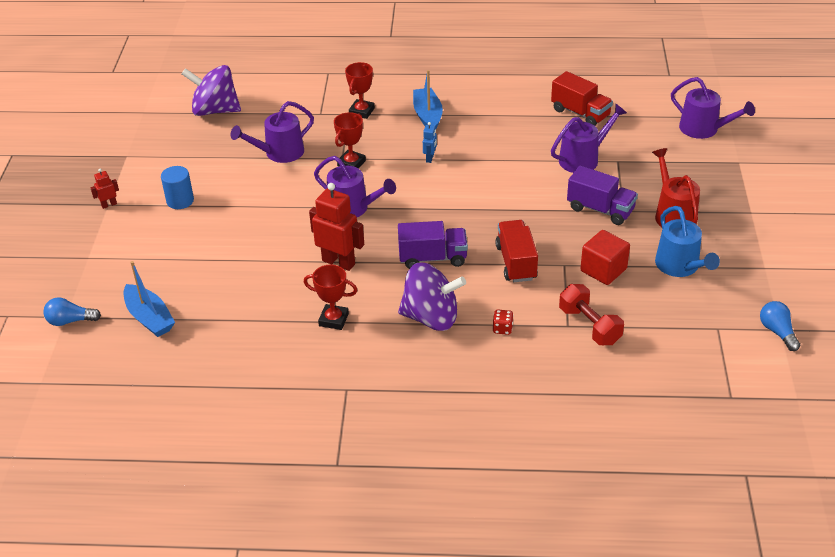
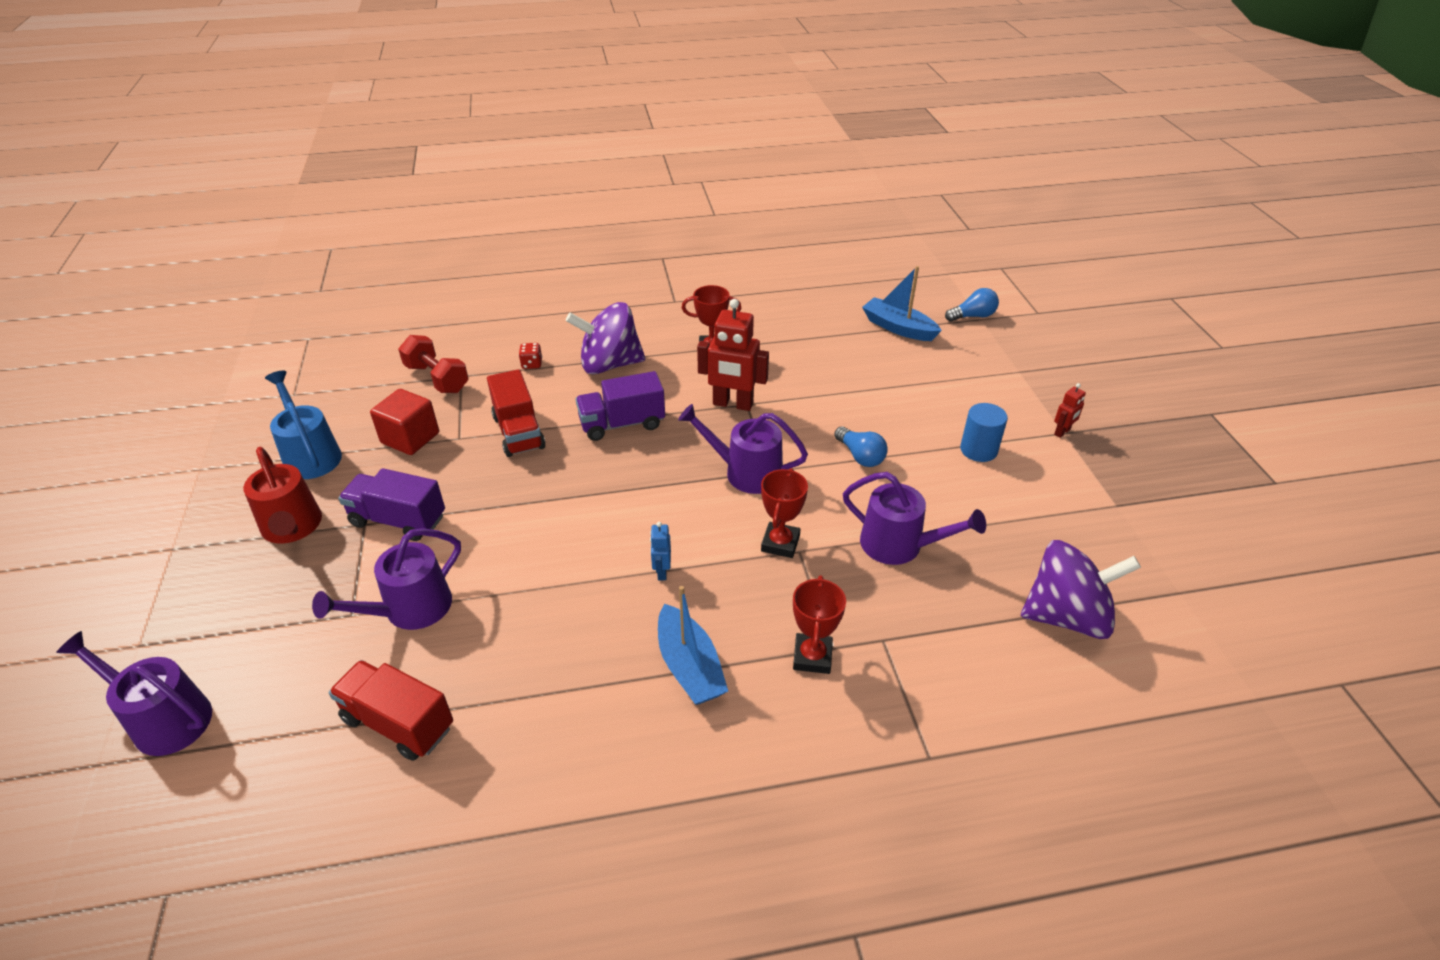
camera: 165 degrees right, 0 degrees up
purple watering can [230,101,314,163] -> purple watering can turned 75 degrees clockwise [843,472,986,565]
blue light bulb [760,301,800,351] -> blue light bulb moved to [834,426,888,467]

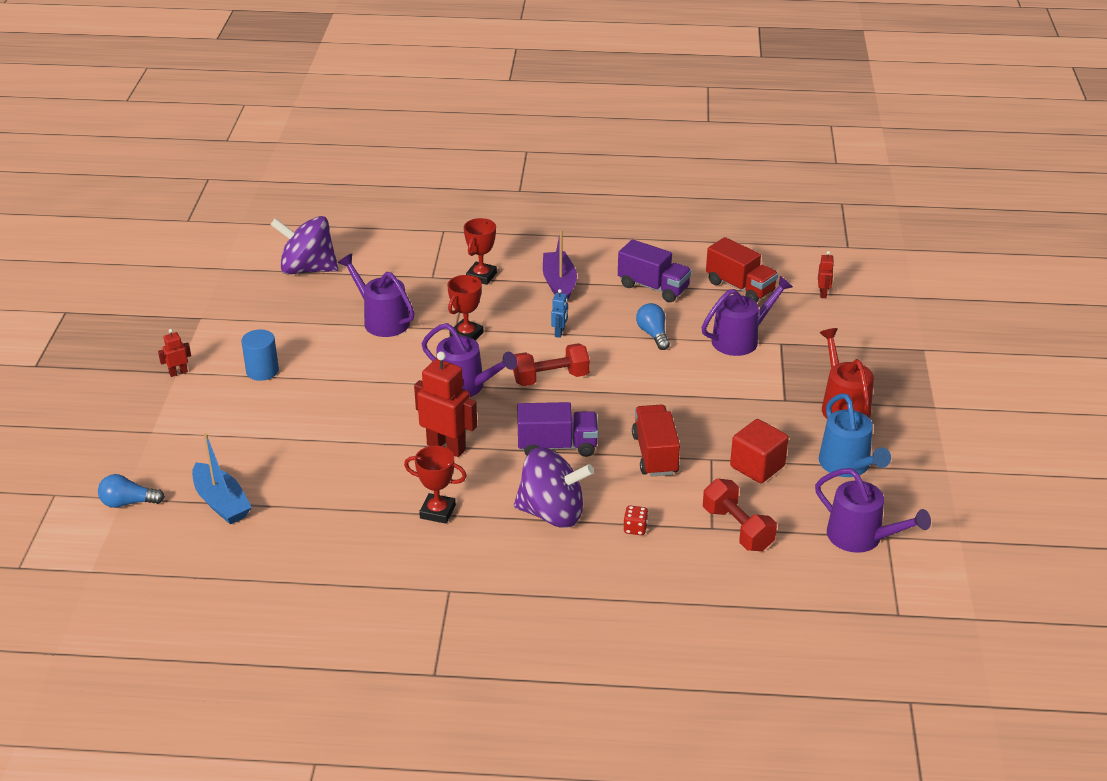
camera: 165 degrees left, 5 degrees down
purple watering can [56,631,212,756] -> purple watering can moved to [815,468,931,553]
purple truck [338,468,445,541] -> purple truck moved to [618,239,692,302]
blue boat [658,586,728,705] -> purple boat [543,229,577,301]
blue light bulb [834,426,888,467] -> blue light bulb moved to [636,303,670,350]
none -> red dumbbell [513,343,590,386]
none -> red robot [818,251,834,298]

